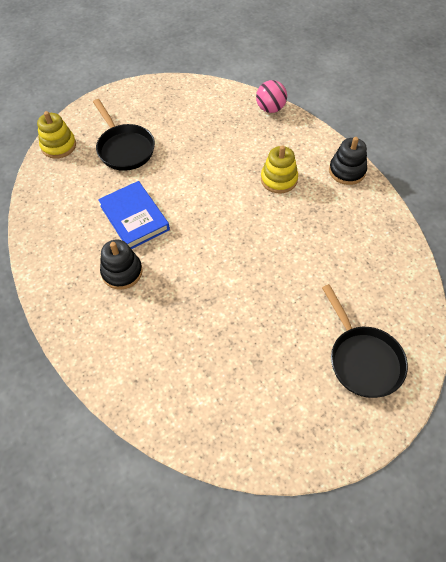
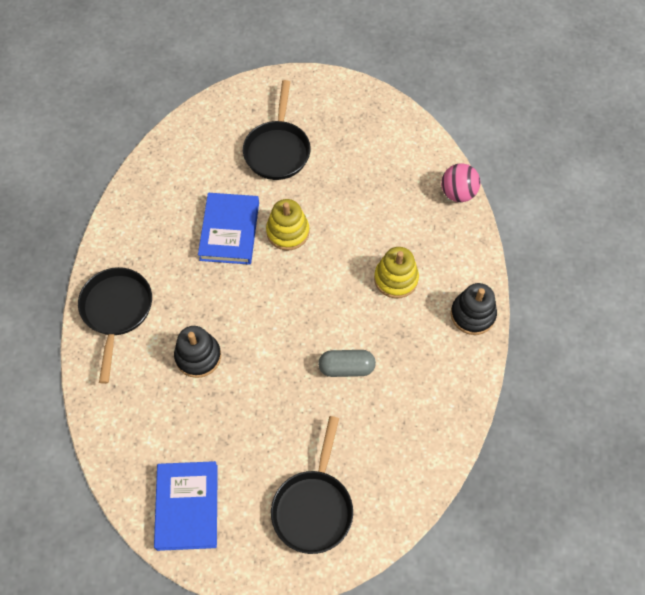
camera: 35 degrees right, 5 degrees up
yellow stacking toy [37,111,76,159] -> yellow stacking toy moved to [266,199,309,251]
black stacking toy [100,240,143,290] -> black stacking toy moved to [174,326,221,378]
none -> black pan [78,267,152,384]
none -> blue book [154,461,218,551]
none -> grey capsule [318,350,376,377]

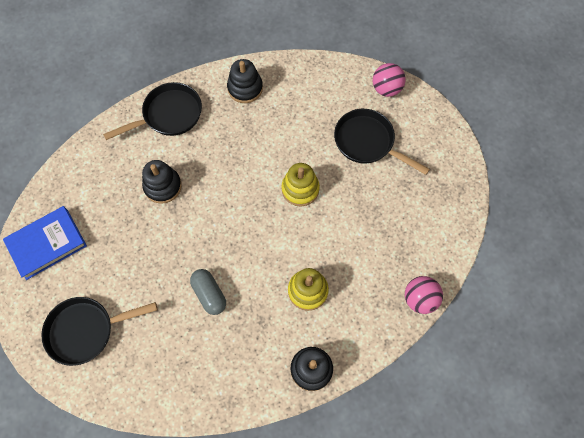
camera: 60 degrees right, 5 degrees up
blue book [198,193,259,265] -> none
black pan [243,80,311,180] -> black pan turned 60 degrees clockwise [334,109,430,175]
none -> black stacking toy [227,59,263,103]
none -> pink ball [373,63,406,97]

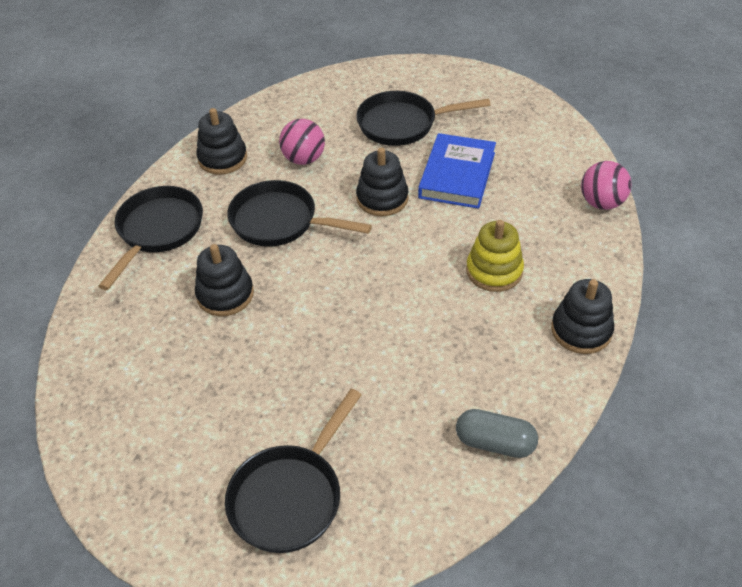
camera: 40 degrees left, 20 degrees down
blue book [3,206,87,280] -> blue book moved to [418,133,496,209]
grey capsule [190,269,226,315] -> grey capsule moved to [456,409,538,458]
yellow stacking toy [282,163,320,206] -> black stacking toy [356,147,408,216]
pink ball [373,63,406,97] -> pink ball moved to [279,119,325,165]
none -> black pan [227,180,372,247]

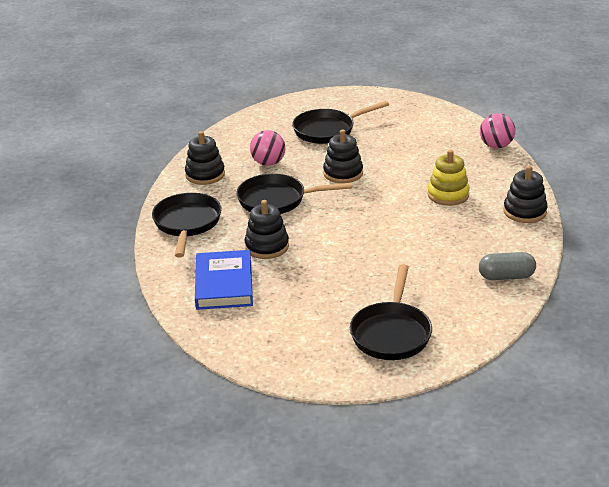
camera: 20 degrees left, 15 degrees down
blue book [418,133,496,209] -> blue book moved to [195,250,253,310]

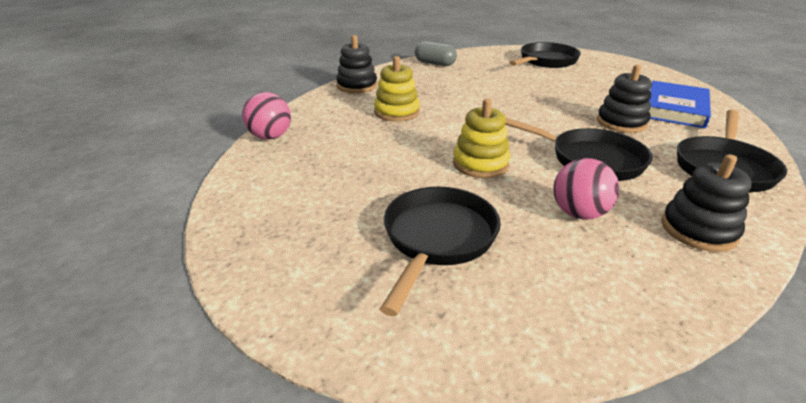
camera: 150 degrees left, 0 degrees up
black pan [292,101,389,144] -> black pan turned 75 degrees counterclockwise [380,187,501,316]
black stacking toy [323,129,363,183] -> yellow stacking toy [453,99,511,178]

